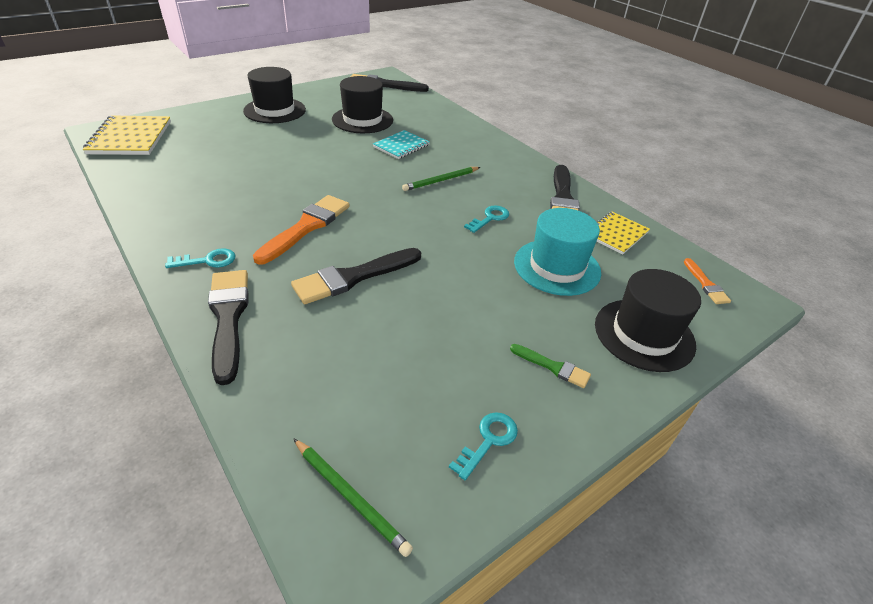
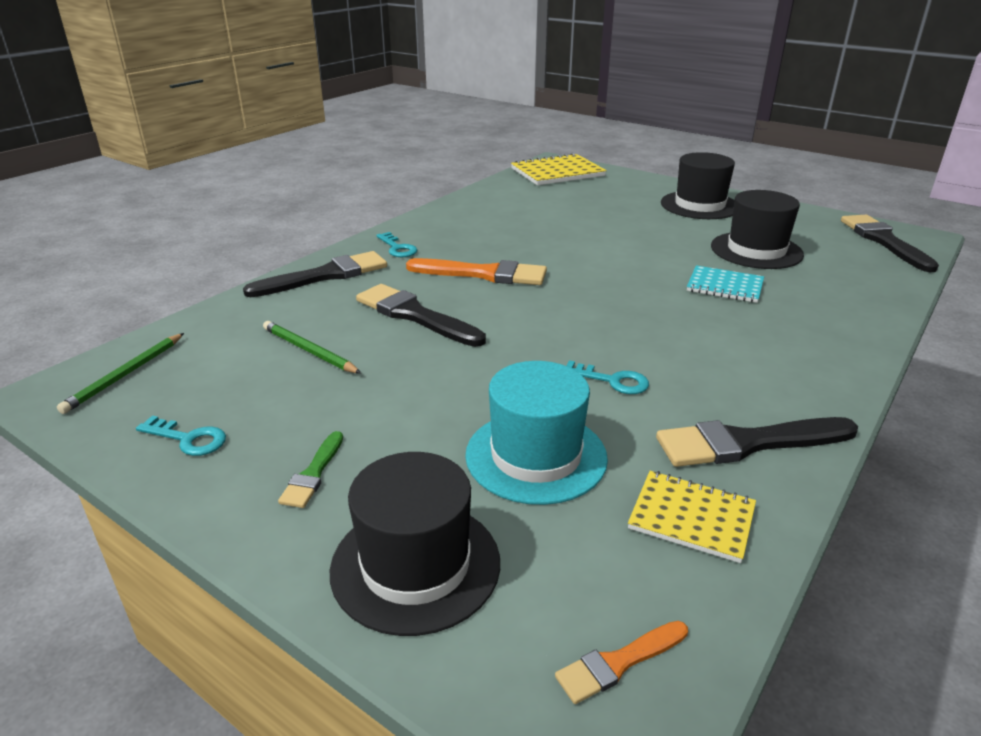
camera: 75 degrees right, 10 degrees down
green pencil [402,167,481,191] -> green pencil moved to [263,321,362,374]

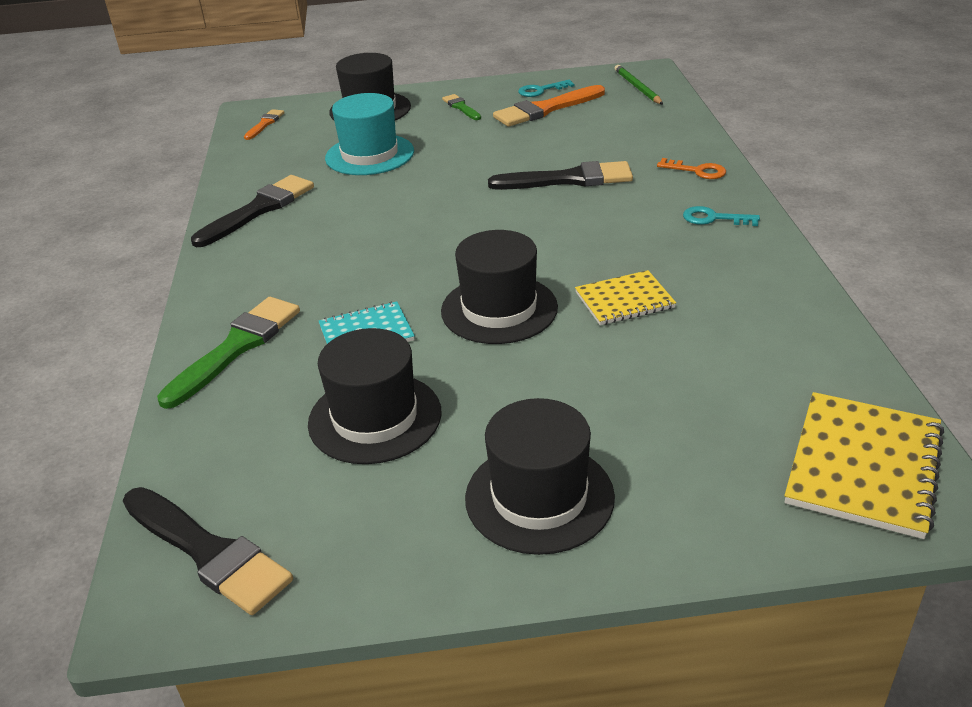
camera: 140 degrees right, 5 degrees up
black brush [243,251,387,297] -> orange key [657,158,726,179]
green pencil [263,321,362,374] -> none
orange brush [406,258,547,285] -> orange brush moved to [493,85,605,127]
turquoise key [566,360,649,394] -> none
yellow notebook [628,471,756,563] -> yellow notebook moved to [575,270,676,325]
none -> green brush [157,297,300,409]
none -> black hat [441,230,558,344]

